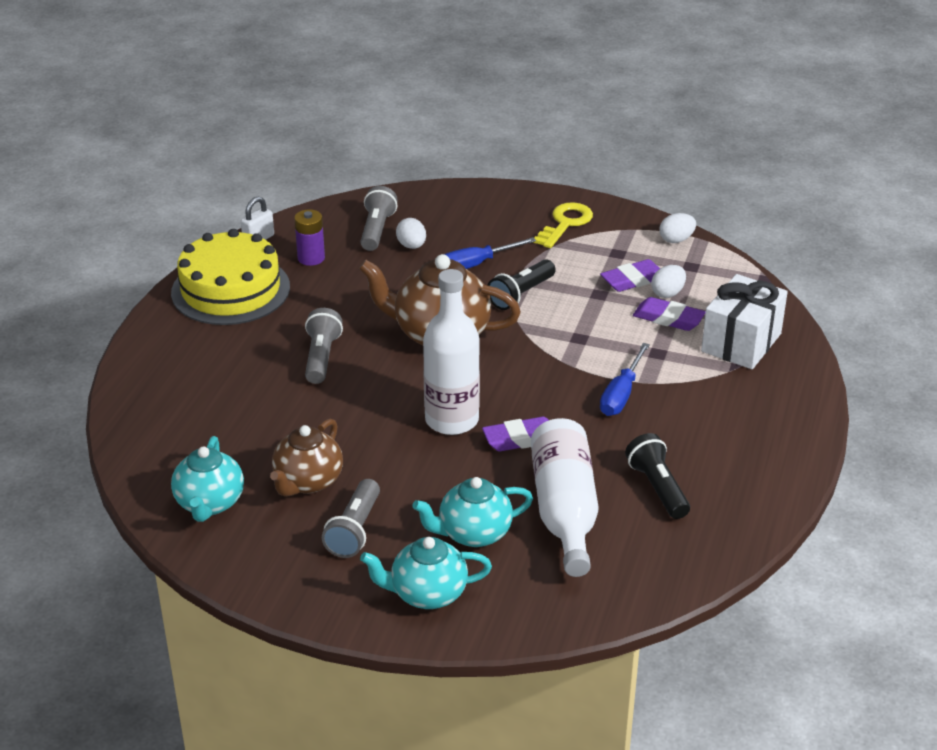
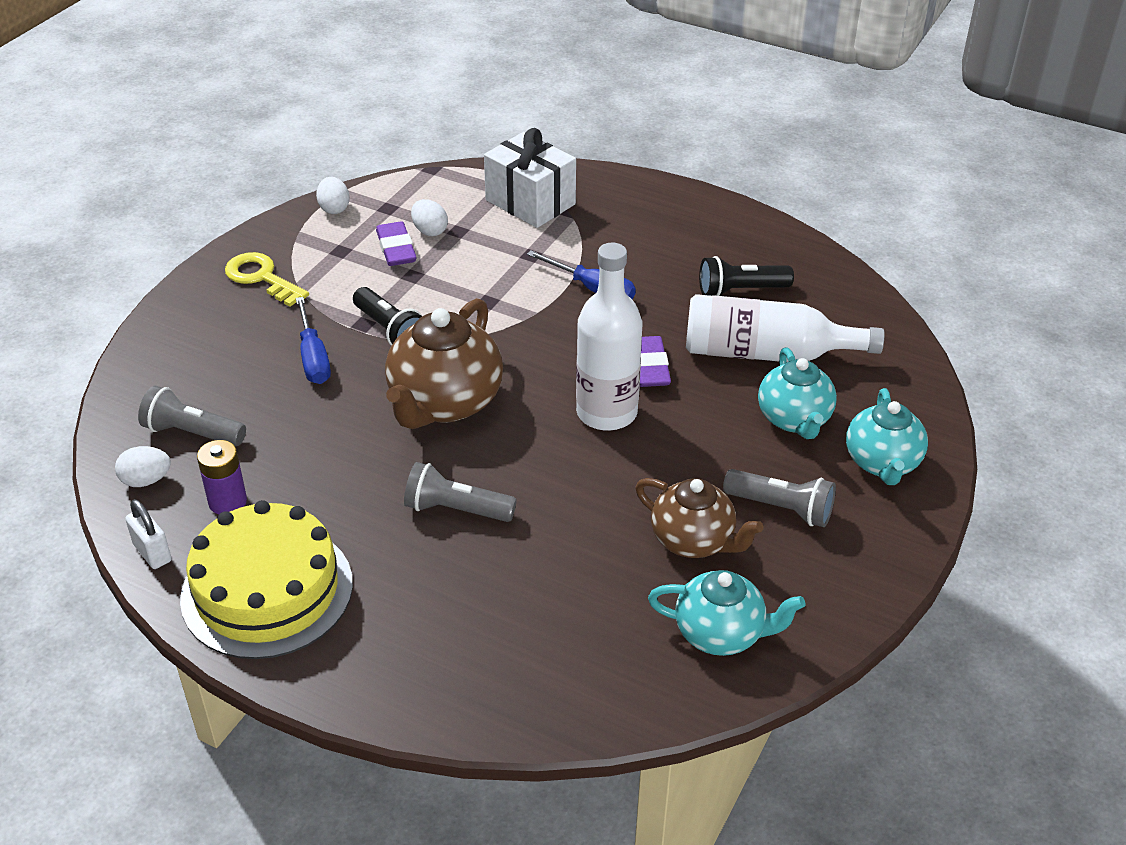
camera: 80 degrees left, 5 degrees up
white egg [396,218,426,249] -> white egg moved to [115,446,171,487]
purple eraser [633,297,706,331] -> none

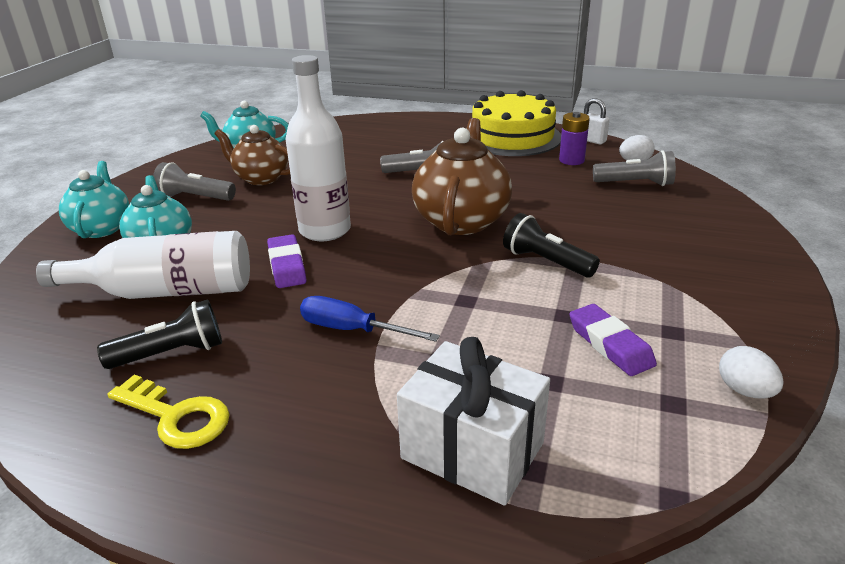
camera: 170 degrees right, 10 degrees down
yellow key [225,252,309,307] -> yellow key moved to [108,375,230,449]
blue screwdriver [296,297,331,384] -> none
white egg [411,199,448,236] -> none

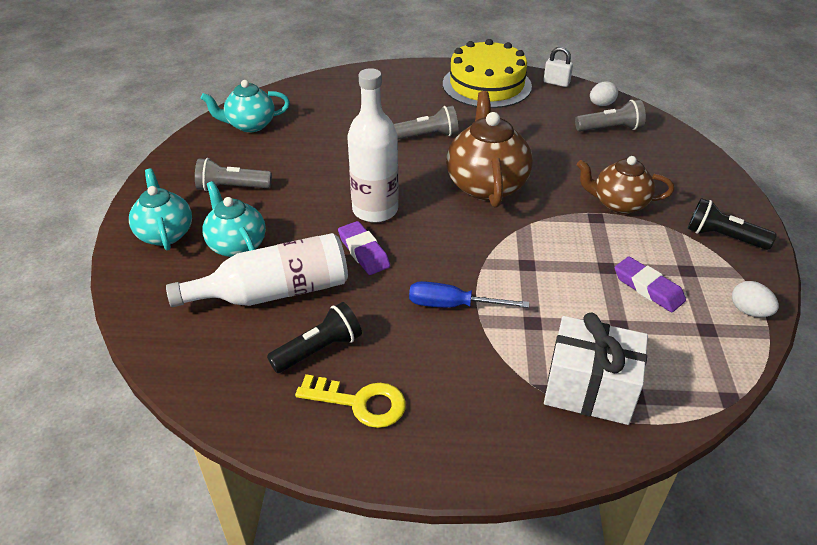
camera: 15 degrees left, 10 degrees up
brown teapot [214,125,290,185] -> brown teapot moved to [577,156,674,214]
black flashlight [503,213,600,278] -> black flashlight moved to [688,198,777,250]
purple battery [559,112,590,165] -> none

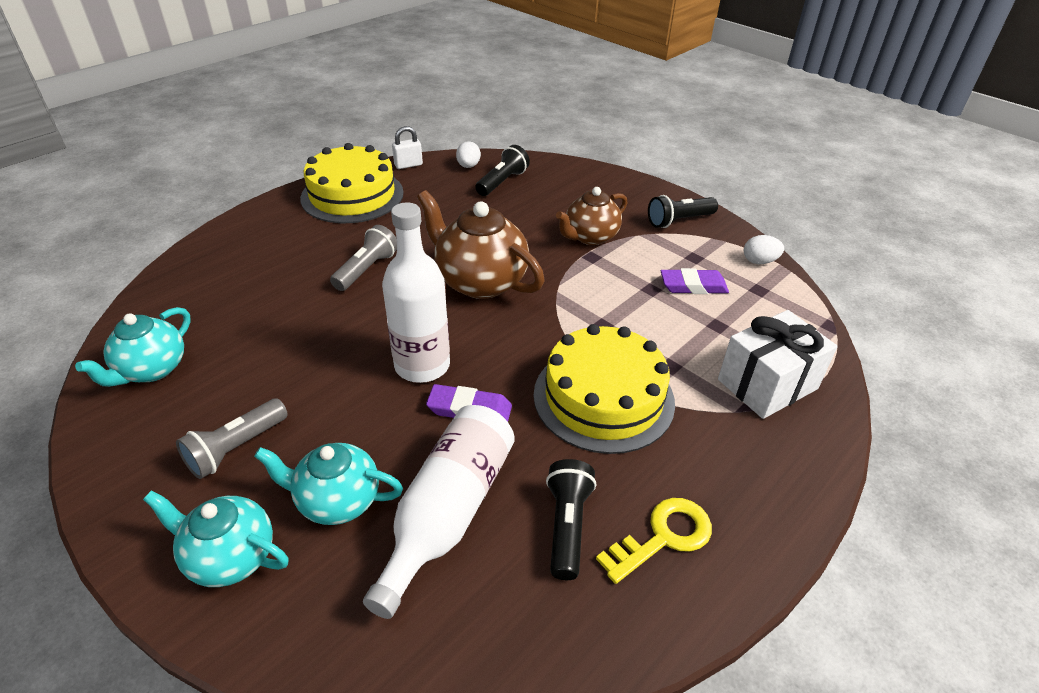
camera: 50 degrees left, 0 degrees up
blue screwdriver [409,281,529,308] -> yellow cake [534,324,675,454]
grey flashlight [575,100,646,131] -> black flashlight [475,145,530,196]

